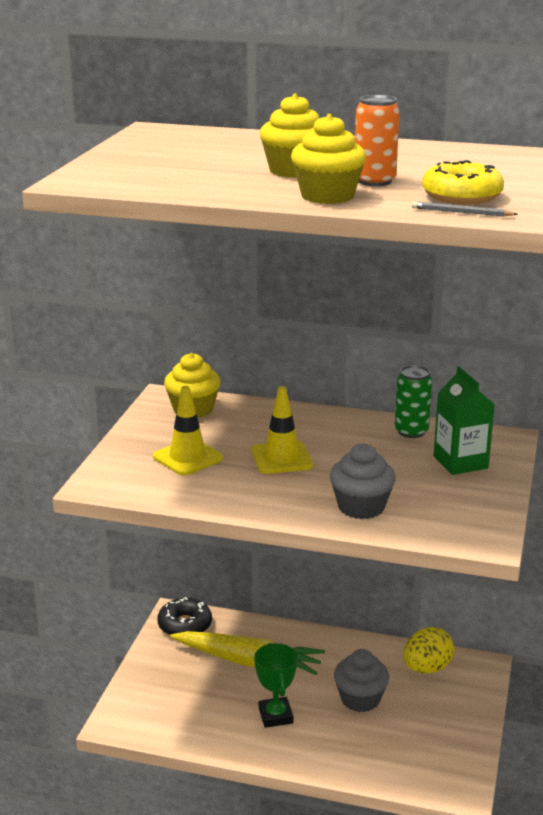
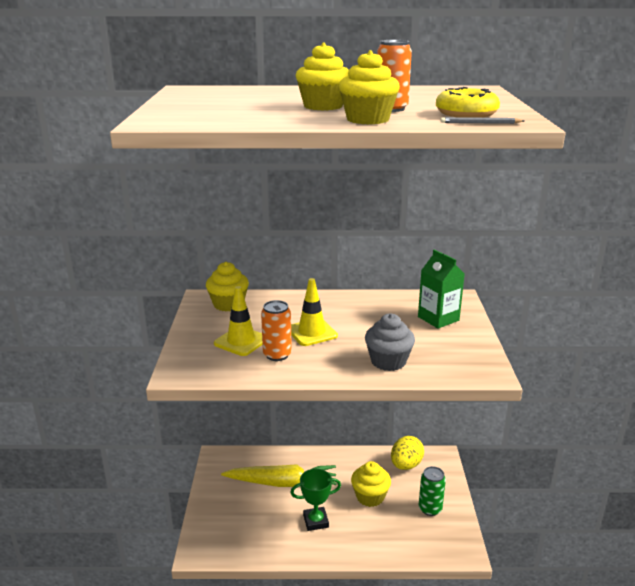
camera: 15 degrees left, 0 degrees up
black donut [157,597,212,635] -> none
green trophy [254,643,298,728] -> green trophy turned 75 degrees counterclockwise [290,469,341,531]
grey cupcake [334,649,389,712] -> yellow cupcake [351,461,391,507]
green can [395,365,432,438] -> green can moved to [419,466,446,516]
none -> orange can [261,300,292,361]

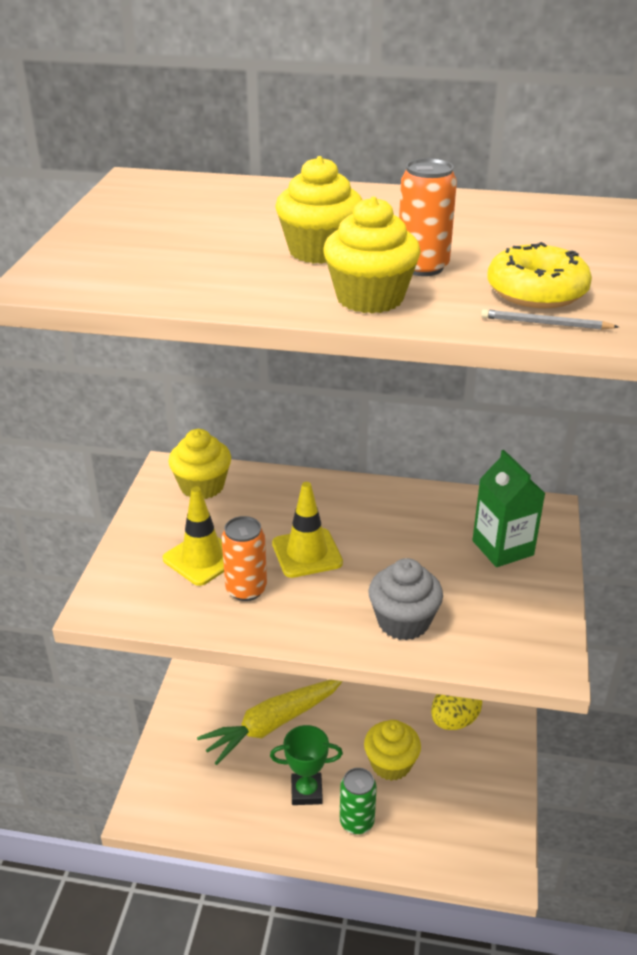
camera: 10 degrees right, 10 degrees up
yellow carrot [221,464,337,487] -> yellow carrot turned 135 degrees clockwise [197,680,343,765]
green can [419,466,446,516] -> green can moved to [340,768,377,834]

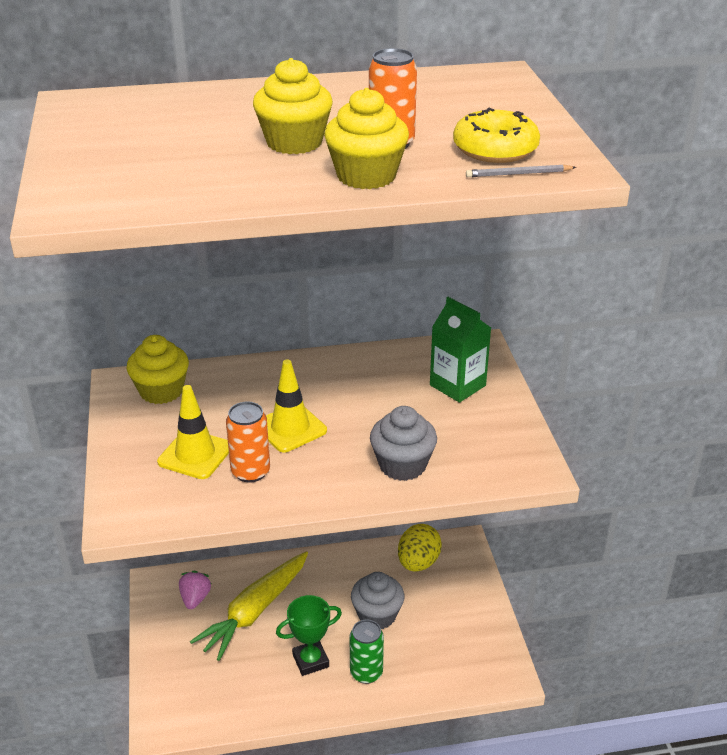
camera: 20 degrees left, 0 degrees up
yellow cupcake [364,720,421,781] -> grey cupcake [351,572,404,629]
none -> pink strawberry [179,571,211,609]

